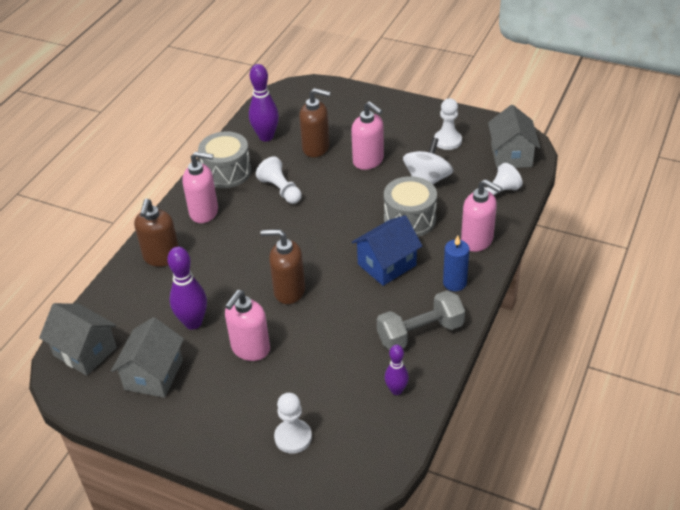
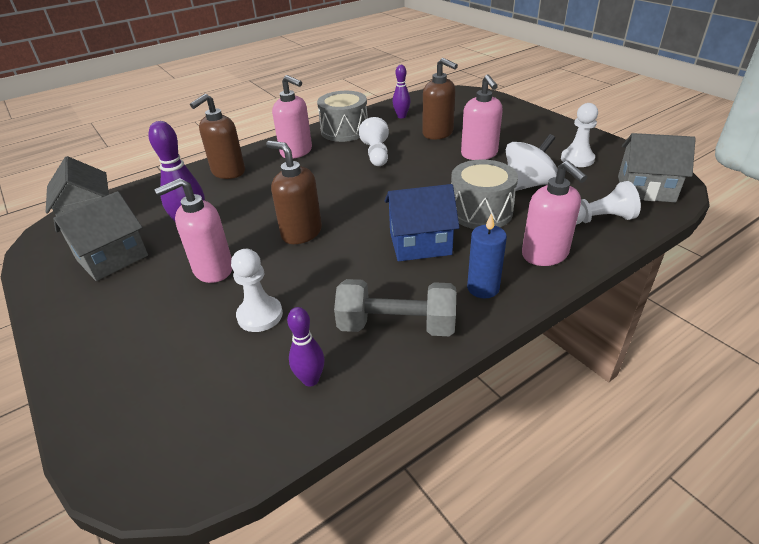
camera: 30 degrees right, 5 degrees down
purple bowling pin [249,64,279,141] -> purple bowling pin [393,65,411,118], size x0.61
white pawn [274,393,312,454] -> white pawn moved to [231,249,283,332]
grey house [488,105,540,169] -> grey house turned 75 degrees clockwise [618,133,696,202]

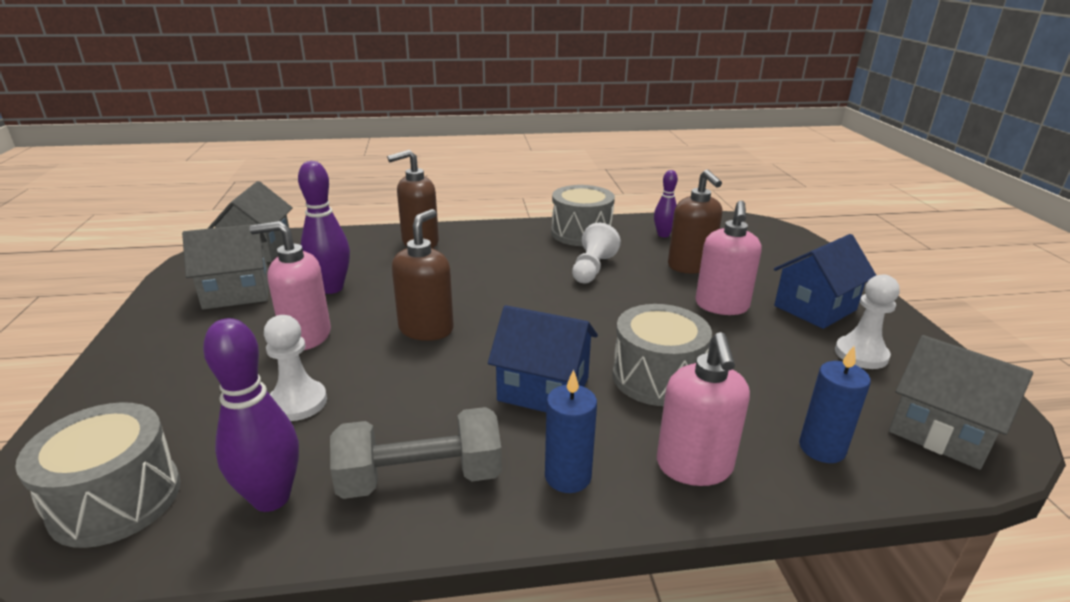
camera: 25 degrees right, 10 degrees down
brown soap dispenser [266,141,322,244] -> brown soap dispenser turned 45 degrees clockwise [392,209,454,341]
pink soap dispenser [272,75,312,159] -> none
purple bowling pin [287,307,324,387] -> purple bowling pin [203,318,299,512], size x1.63
grey dumbbell [334,279,456,336] -> grey dumbbell turned 45 degrees counterclockwise [330,407,502,499]
white spinning top [506,134,558,191] -> none
white pawn [576,181,641,225] -> blue candle [799,346,871,463]
none -> grey drum [15,402,181,548]
none -> blue house [774,234,876,329]

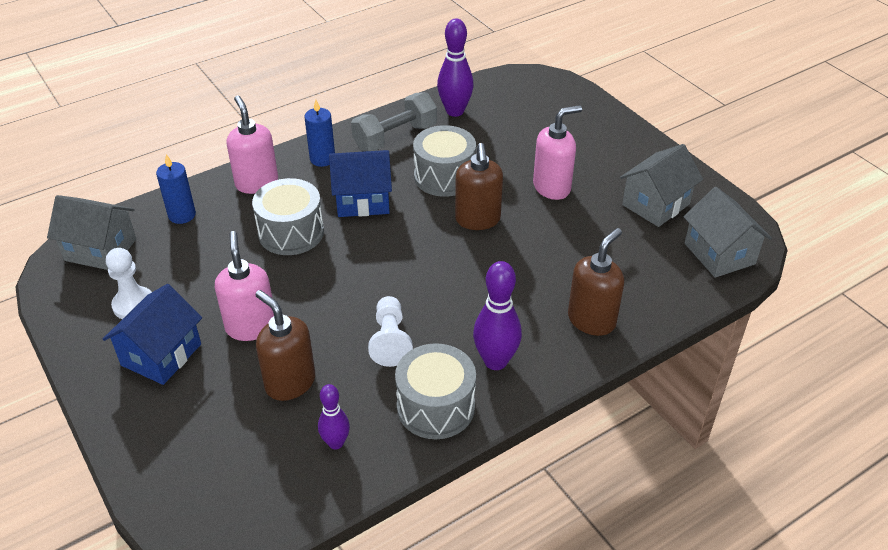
camera: 155 degrees right, 15 degrees up
grey drum [15,402,181,548] -> grey drum moved to [413,125,476,197]
white pawn [264,315,327,421] -> none
purple bowling pin [298,161,350,294] -> purple bowling pin moved to [473,261,522,370]

